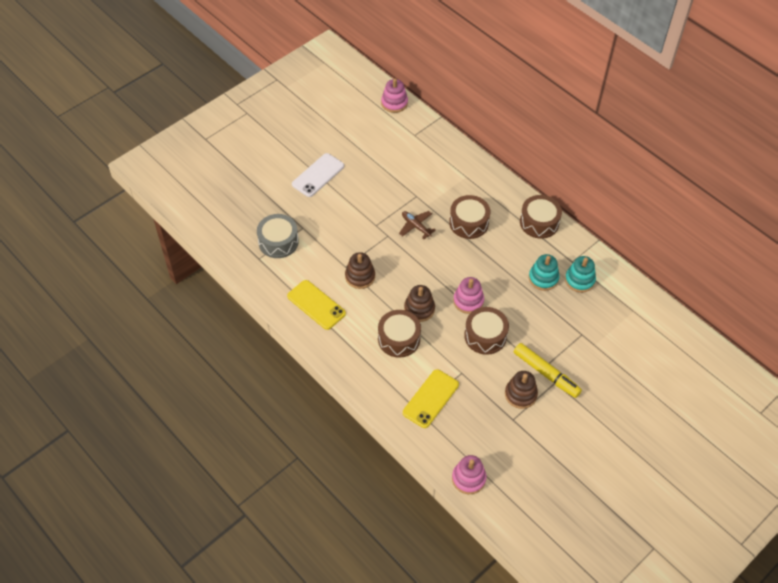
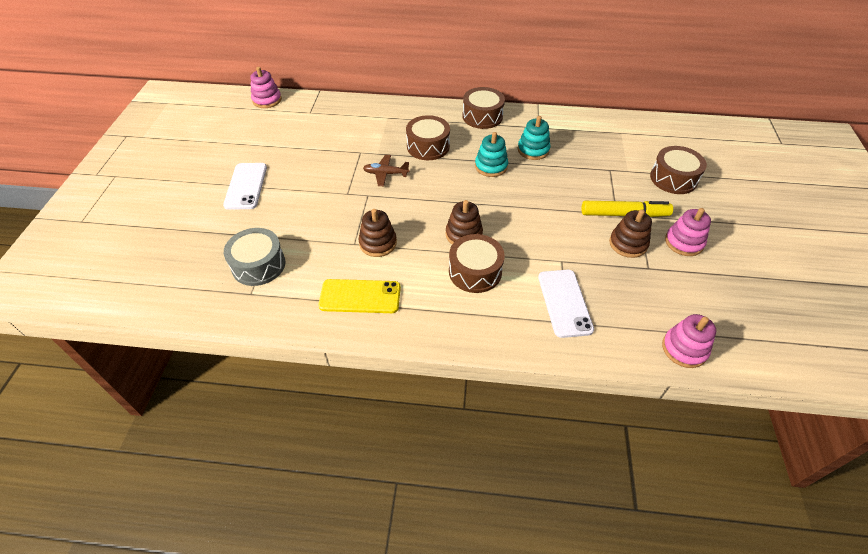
camera: 40 degrees left, 5 degrees down
yellow phone [403,369,459,428] -> white phone [538,270,594,338]
pink stacking toy [453,277,484,314] -> pink stacking toy moved to [665,208,711,256]
brown drum [464,307,509,355] -> brown drum moved to [650,146,707,194]
turquoise stacking toy [565,256,596,293] -> turquoise stacking toy moved to [475,132,508,177]

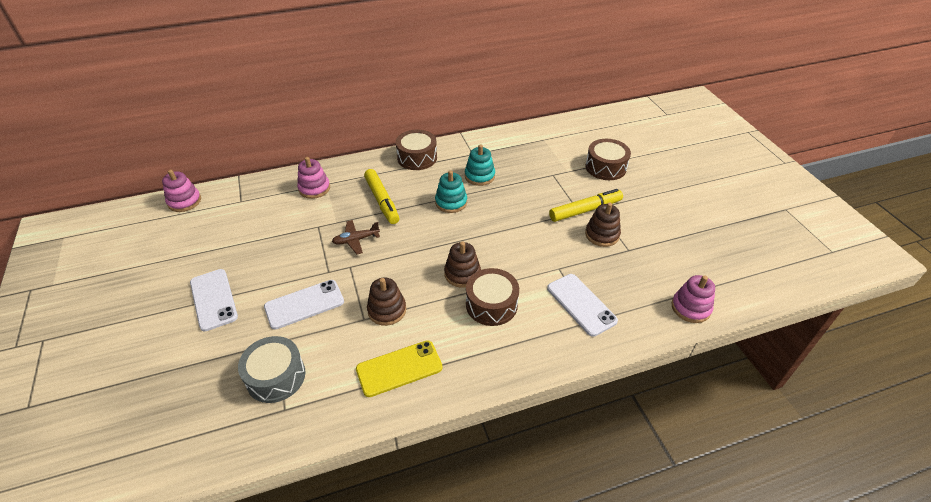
camera: 25 degrees left, 5 degrees down
brown drum [406,115,450,160] -> yellow marker [364,169,399,224]
pink stacking toy [665,208,711,256] -> pink stacking toy moved to [297,157,330,199]
none -> white phone [264,280,344,330]

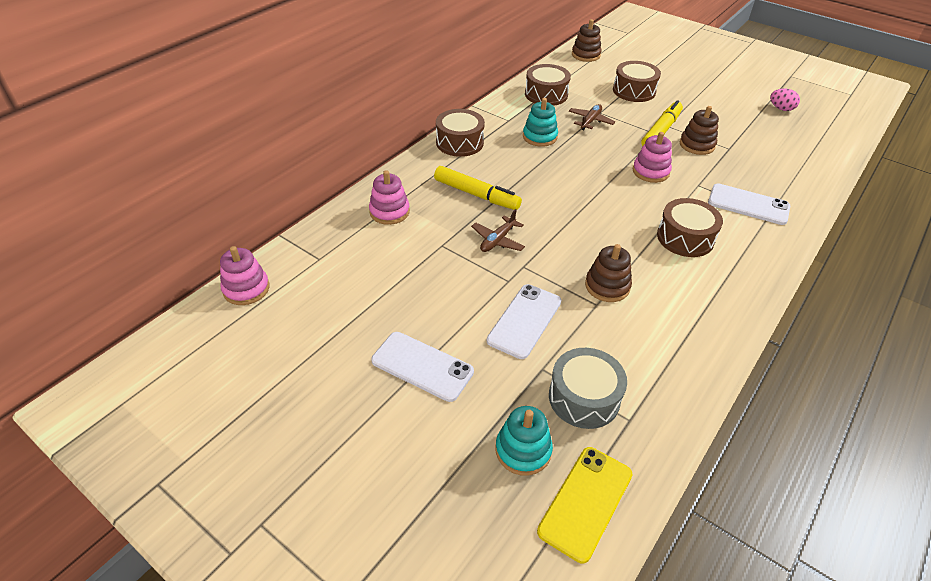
camera: 35 degrees left, 0 degrees up
yellow phone [356,340,443,397] -> yellow phone moved to [537,447,633,563]
turquoise stacking toy [435,170,467,213] -> turquoise stacking toy moved to [495,406,553,476]
brown stacking toy [444,241,481,288] -> brown stacking toy moved to [572,19,602,62]
pink stacking toy [671,275,715,323] -> pink stacking toy moved to [633,132,672,183]
none -> brown drum [525,64,571,106]
none -> brown plane [569,104,615,130]
none -> pink egg [770,89,800,111]

